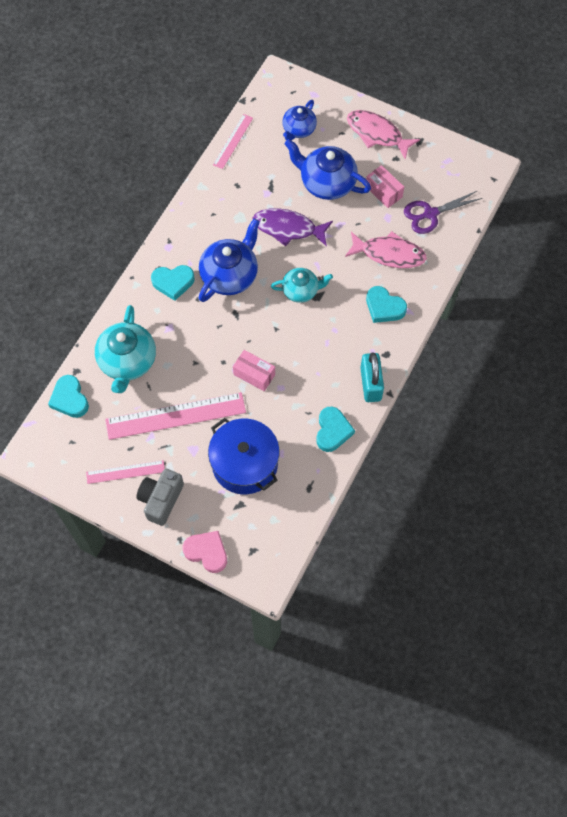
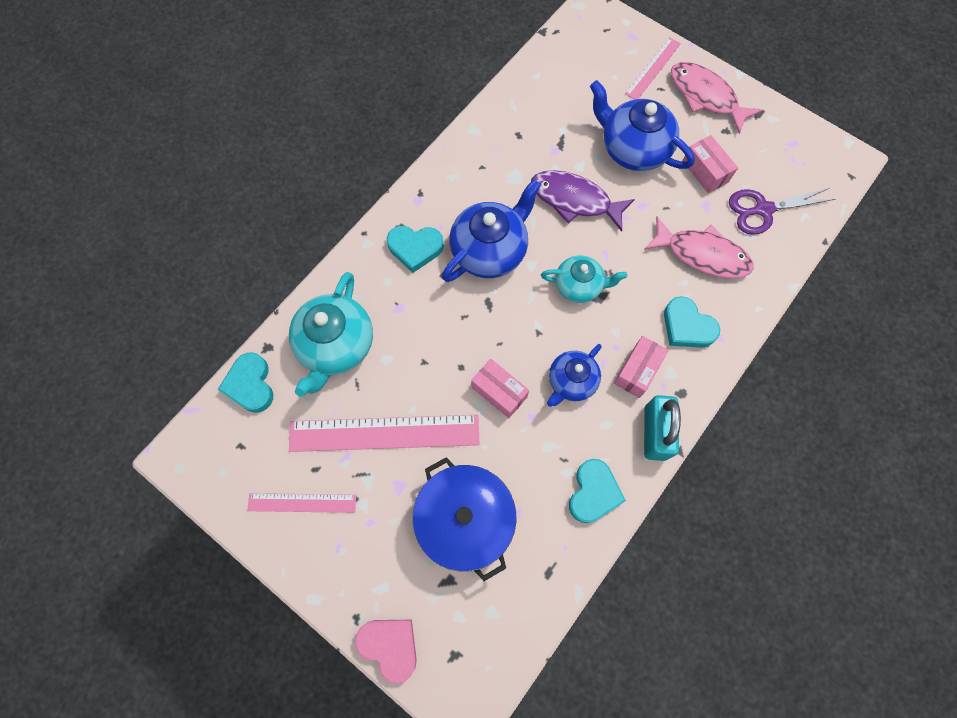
camera: 10 degrees right, 5 degrees up
grey camera [137,469,184,526] -> none
pink ruler [213,114,253,169] -> pink ruler moved to [625,37,681,99]
blue teapot [283,100,317,140] -> blue teapot moved to [547,344,602,407]
none -> pink box [614,336,669,398]

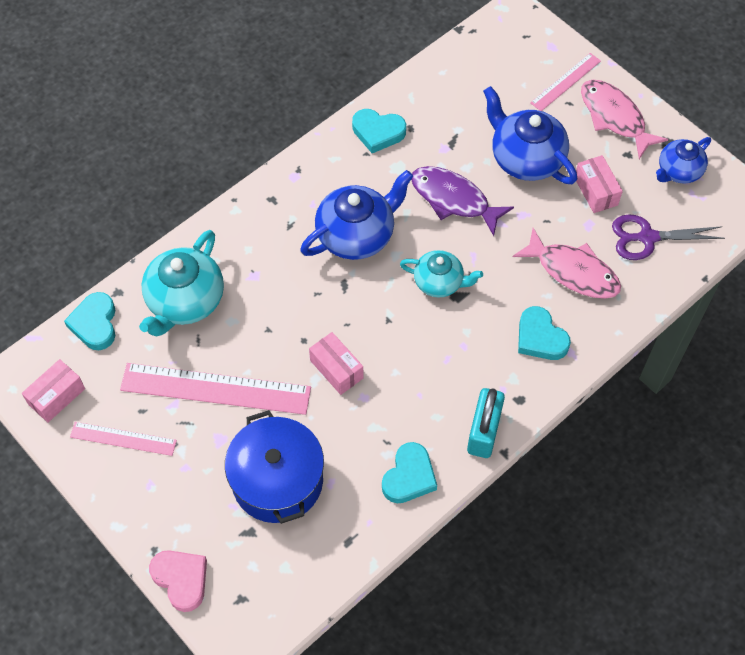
camera: 10 degrees right, 10 degrees down
turquoise heart [387,226,444,273] -> turquoise heart moved to [352,109,406,153]
blue teapot [547,344,602,407] -> blue teapot moved to [656,137,711,184]
pink box [614,336,669,398] -> pink box moved to [22,359,85,423]

